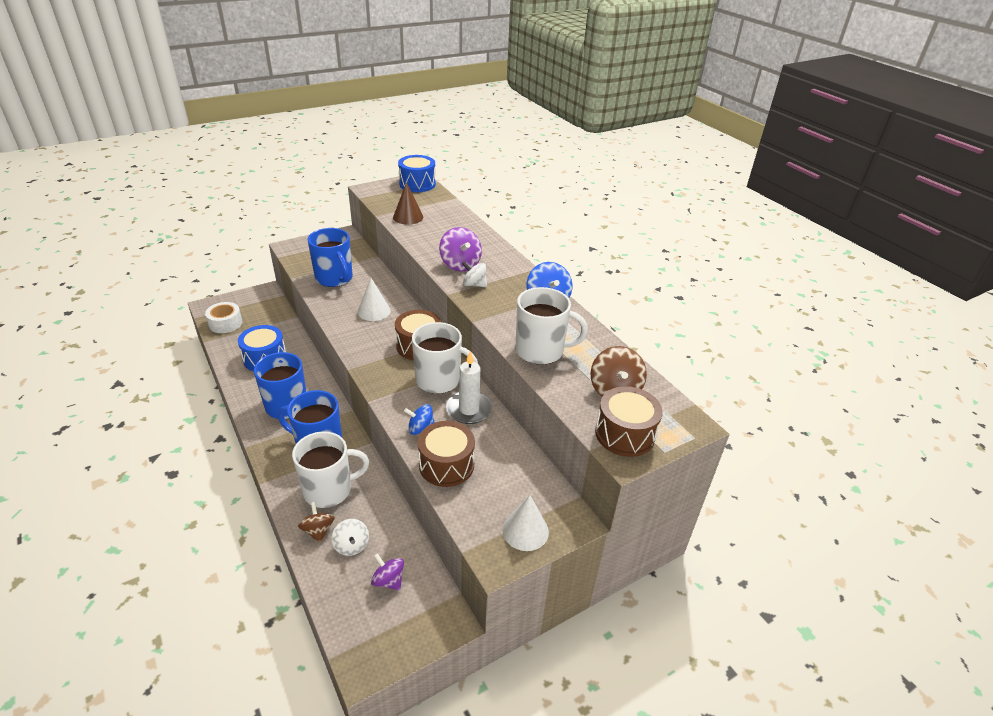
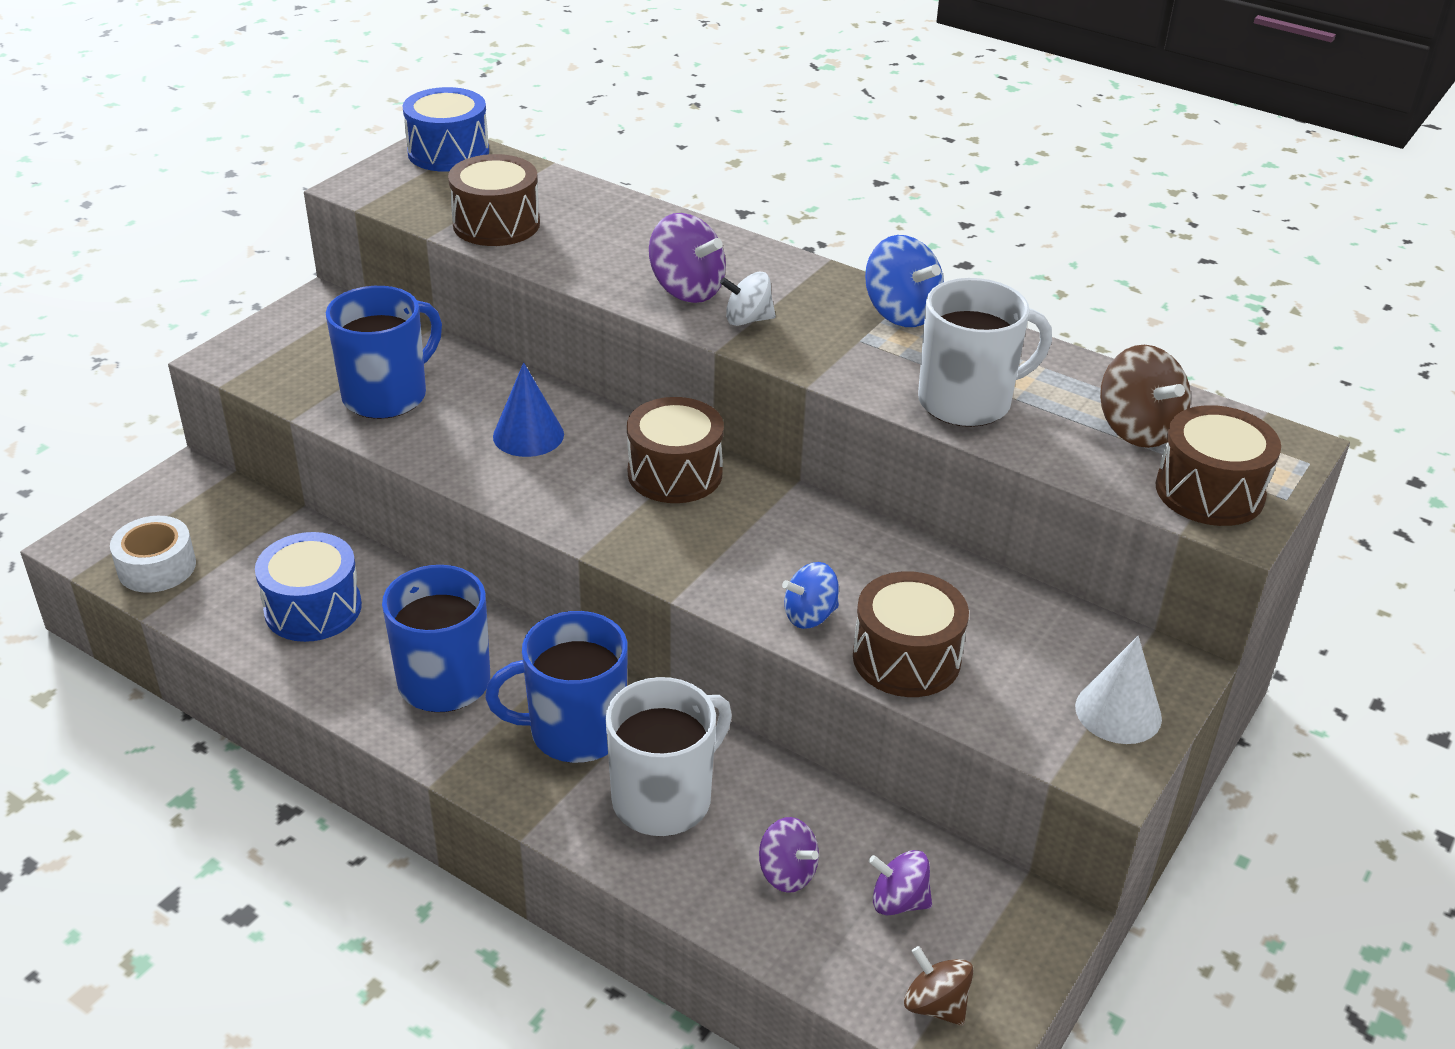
camera: 25 degrees left, 0 degrees up
brown spinning top [298,502,335,543] -> brown spinning top moved to [904,946,973,1026]
blue mug [307,228,353,287] -> blue mug turned 75 degrees counterclockwise [326,286,442,419]
white spinning top [332,519,369,556] -> purple spinning top [759,817,819,893]
white cone [358,278,391,321] -> blue cone [493,362,564,457]
brown cone [393,182,423,225] -> brown drum [448,154,540,246]
white mug [412,322,478,394] -> none
white candle [446,351,493,424] -> none

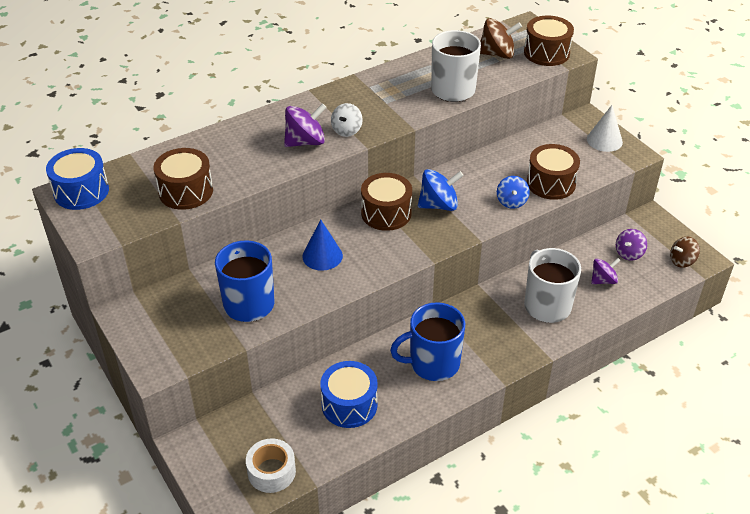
camera: 65 degrees left, 5 degrees up
blue mug [485,611,628,763] -> none
blue spinning top [865,235,944,327] -> blue spinning top moved to [418,169,464,211]

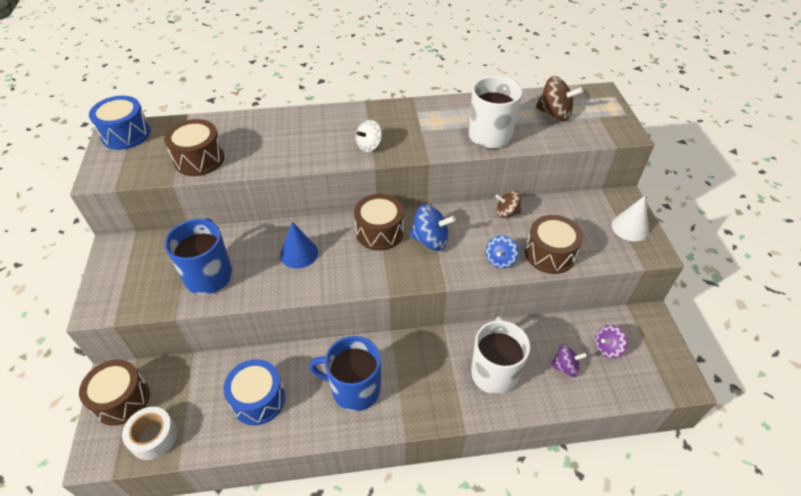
camera: 25 degrees right, 5 degrees up
purple spinning top [284,103,327,147] -> none
brown drum [524,16,574,66] -> brown drum moved to [79,359,150,425]
brown spinning top [670,237,700,268] -> brown spinning top moved to [495,191,521,218]

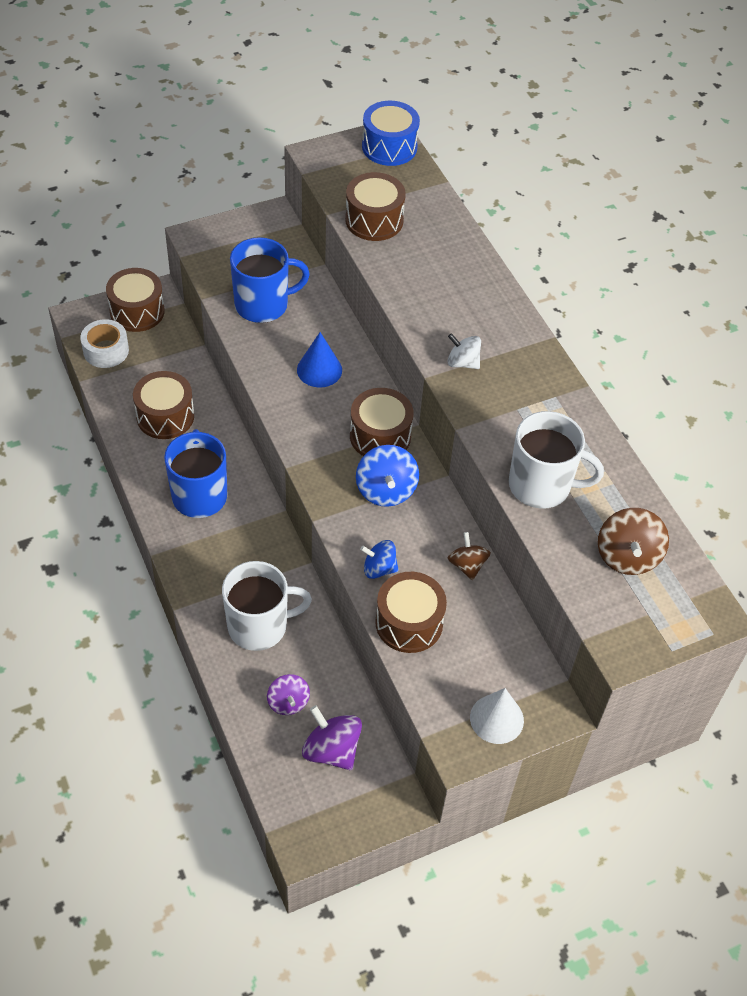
camera: 70 degrees right, 5 degrees up
blue drum [223,359,285,425] -> brown drum [133,371,194,439]
purple spinning top [595,325,628,358] -> purple spinning top [302,705,362,770], size x1.52

